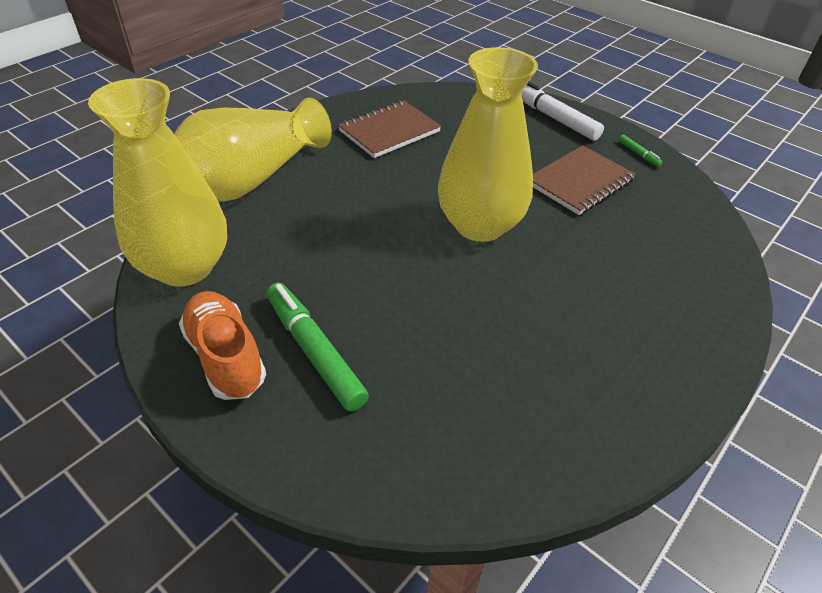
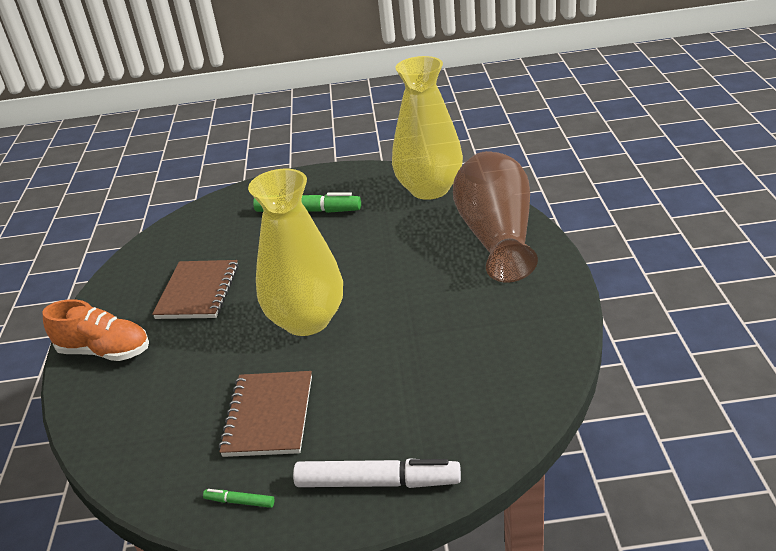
camera: 140 degrees right, 10 degrees down
yellow vase [174,98,332,202] -> brown vase [453,151,538,283]
orange shoe [179,291,266,400] -> orange shoe moved to [42,299,149,361]
brown notebook [338,100,441,158] -> brown notebook moved to [152,260,239,319]

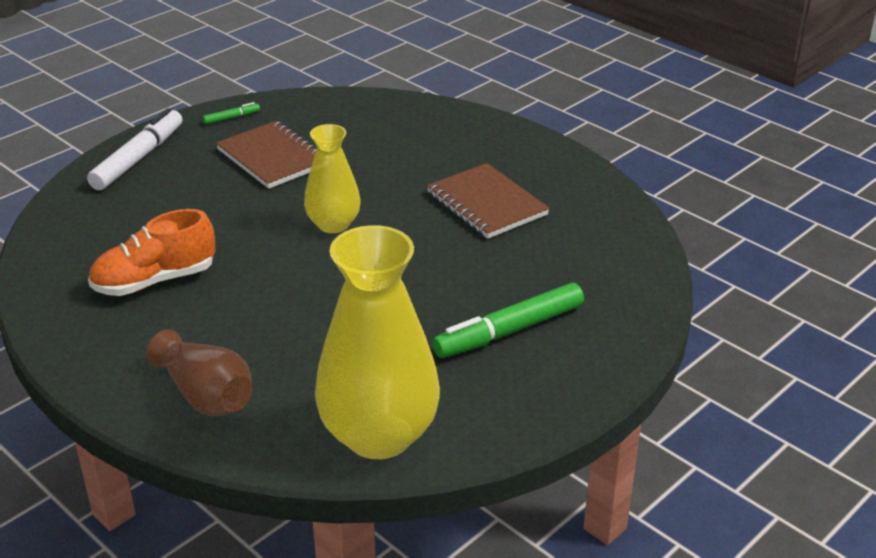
camera: 135 degrees right, 0 degrees up
orange shoe [42,299,149,361] -> orange shoe moved to [88,209,216,296]
yellow vase [248,169,343,336] -> yellow vase [304,124,361,233], size x0.57
white marker [293,458,461,488] -> white marker turned 150 degrees clockwise [87,108,182,190]
brown vase [453,151,538,283] -> brown vase [147,329,252,416], size x0.57

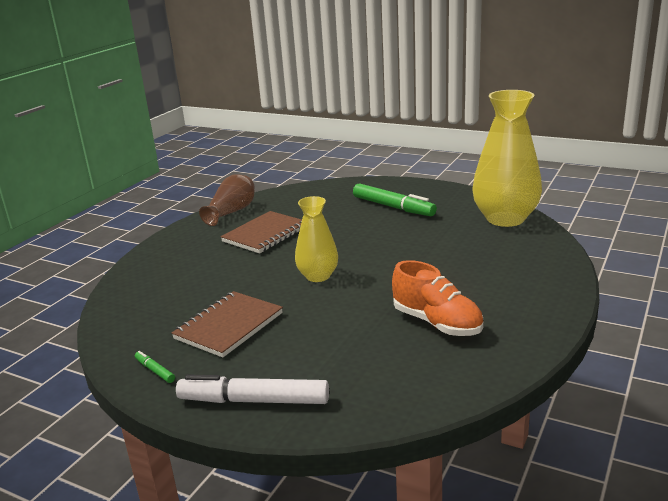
camera: 105 degrees left, 10 degrees down
brown vase [147,329,252,416] -> brown vase moved to [199,174,255,226]

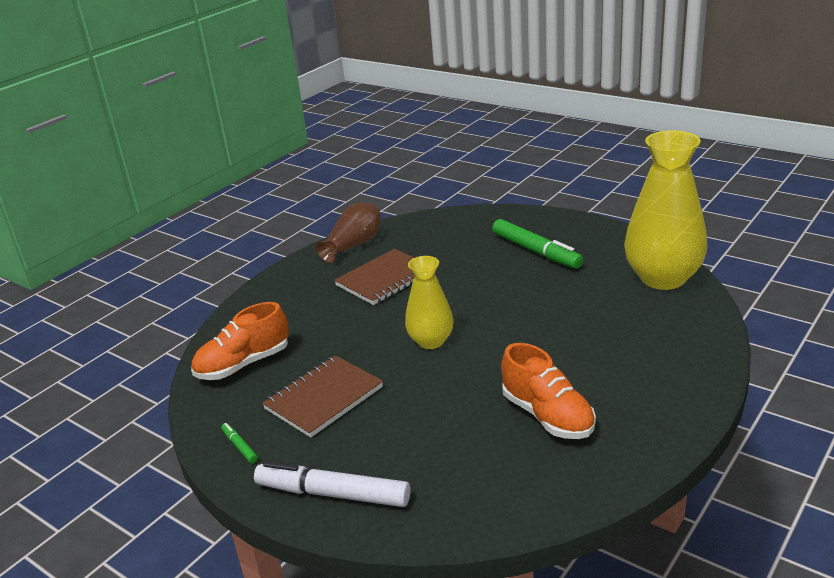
camera: 10 degrees right, 5 degrees up
none -> orange shoe [191,302,289,380]

